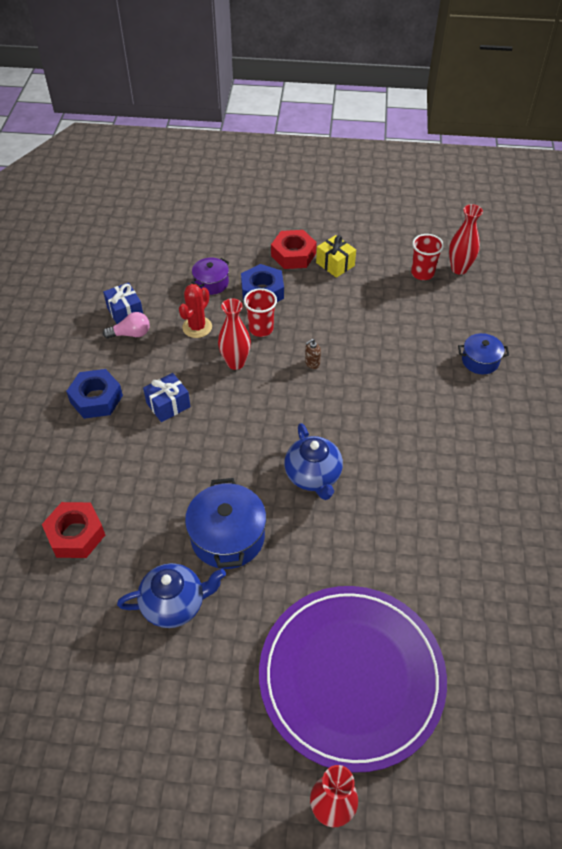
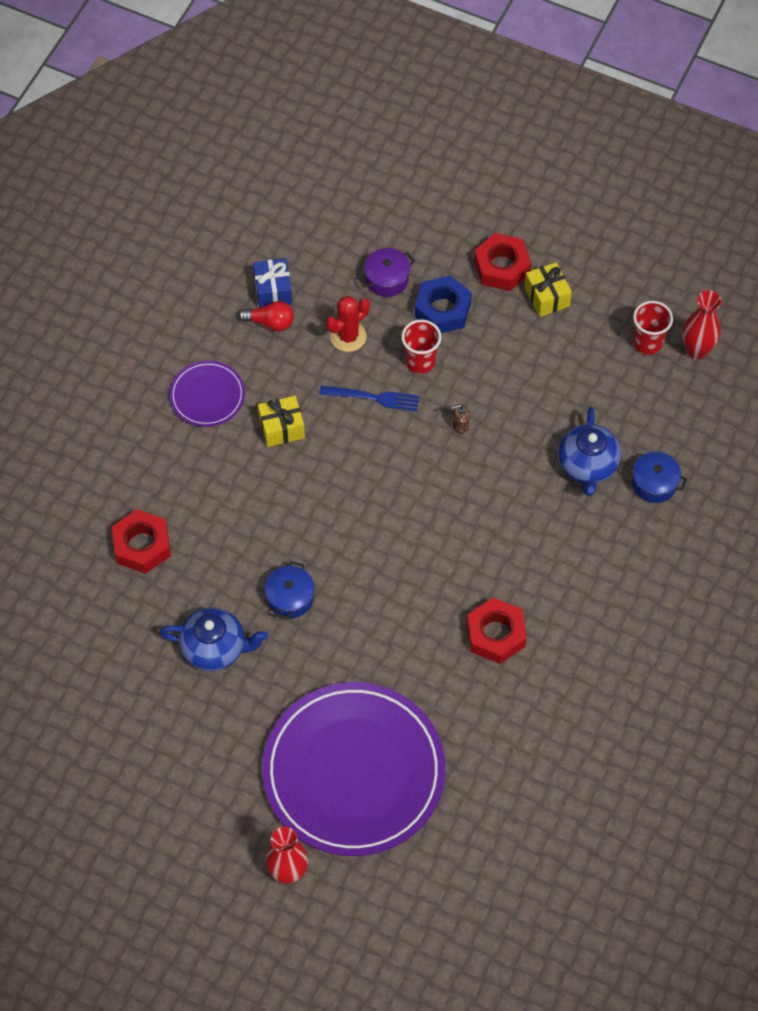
camera: 20 degrees right, 10 degrees up
blue nut [66,369,123,419] -> purple plate [169,361,245,427]
pink light bulb [103,312,150,339] -> red light bulb [238,301,294,331]
blue gift [143,373,191,422] -> yellow gift [258,396,305,447]
blue pot [185,478,266,569] -> blue pot [265,561,314,619], size x0.59
red vase [218,298,251,370] -> blue fork [319,386,420,411]
blue teapot [284,423,343,500] -> blue teapot moved to [558,407,621,496]
none -> red nut [467,598,527,664]

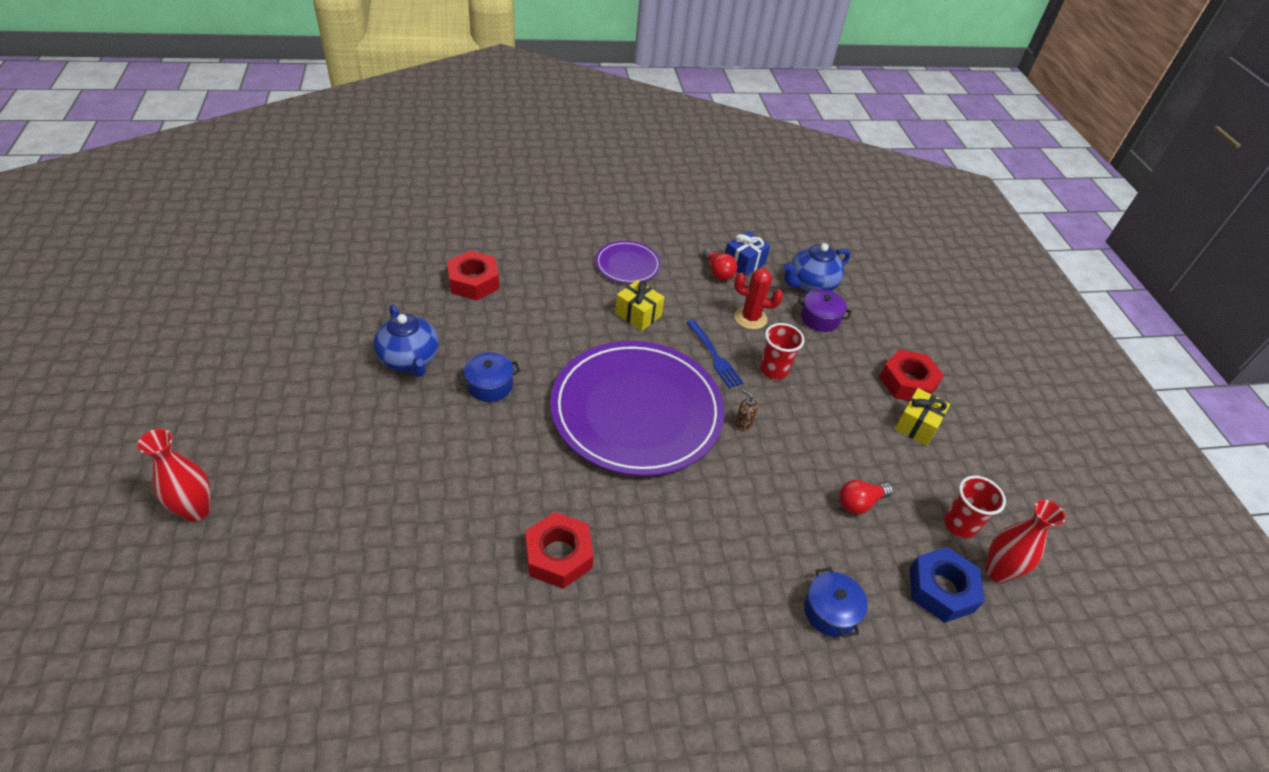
camera: 50 degrees right, 15 degrees down
purple plate [262,682,445,856] -> purple plate moved to [550,341,725,476]
blue nut [415,275,472,333] -> blue nut moved to [909,547,985,623]
blue teapot [558,407,621,496] -> blue teapot moved to [783,243,850,293]
none -> red light bulb [839,480,893,514]

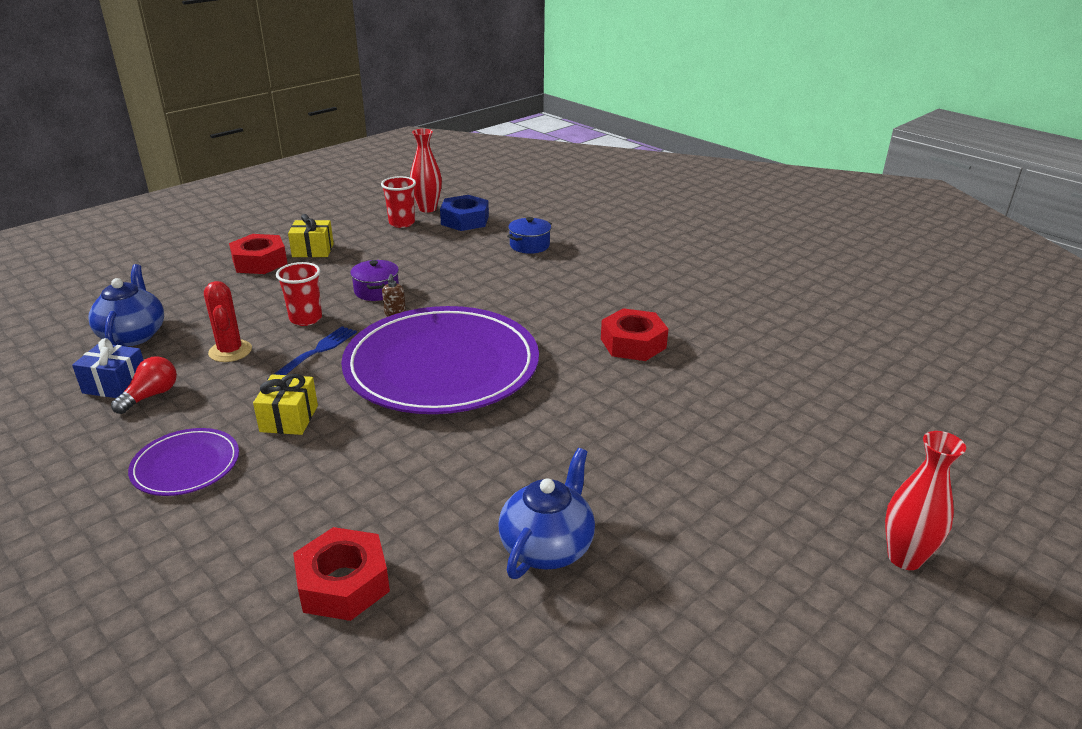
camera: 120 degrees left, 15 degrees down
blue pot [457,352,520,402] -> none
blue teapot [783,243,850,293] -> blue teapot turned 120 degrees counterclockwise [89,264,164,346]
purple pot [798,289,852,332] -> purple pot moved to [350,260,399,301]
red light bulb [839,480,893,514] -> none

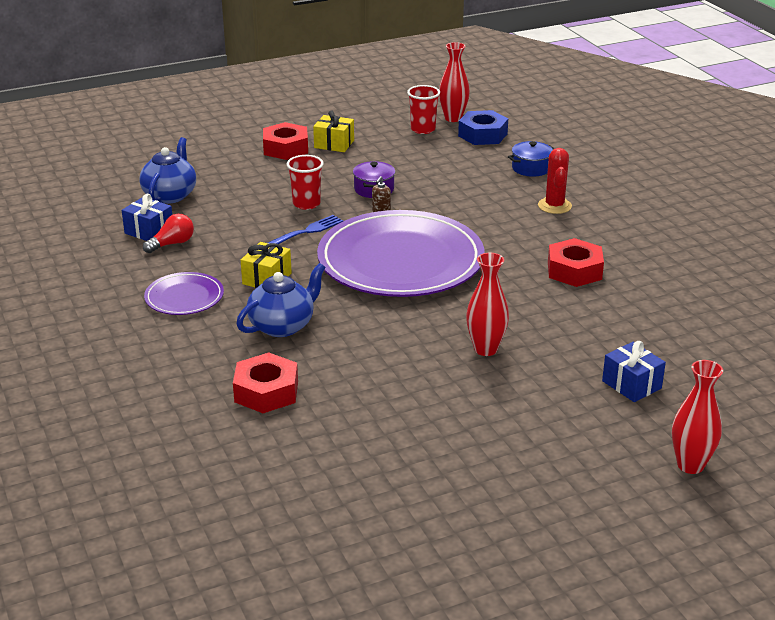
camera: 20 degrees right, 0 degrees up
red cactus [204,281,252,362] -> red cactus moved to [538,148,572,214]
blue teapot [498,448,595,579] -> blue teapot moved to [236,263,326,337]
none -> red vase [466,253,509,356]
none -> blue gift [602,341,666,402]

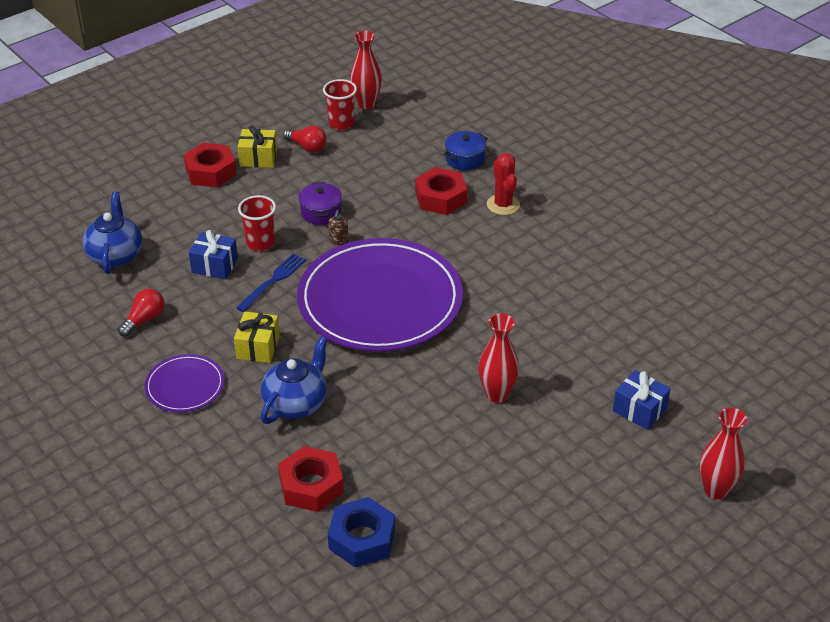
camera: 15 degrees left, 10 degrees up
blue gift [122,194,172,241] -> blue gift moved to [189,230,238,279]
blue nut [458,110,508,145] -> blue nut moved to [328,497,395,568]
red nut [548,238,604,287] -> red nut moved to [415,167,467,215]
none -> red light bulb [283,126,327,153]

